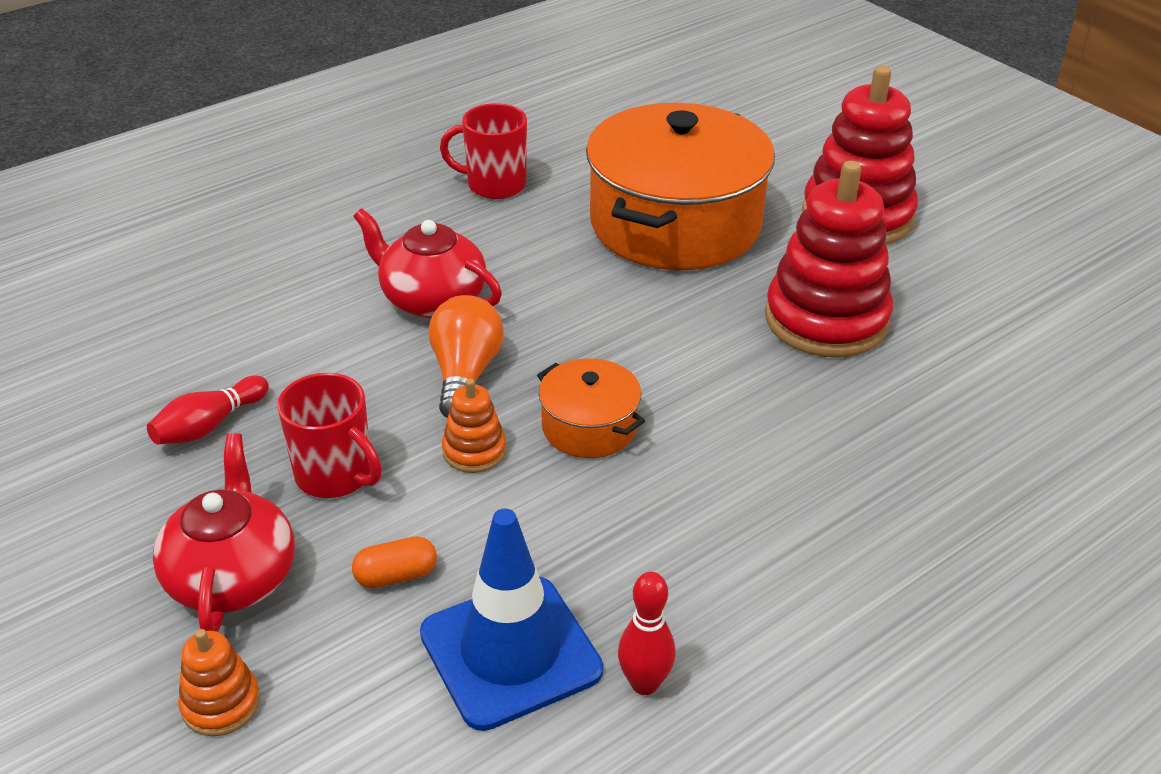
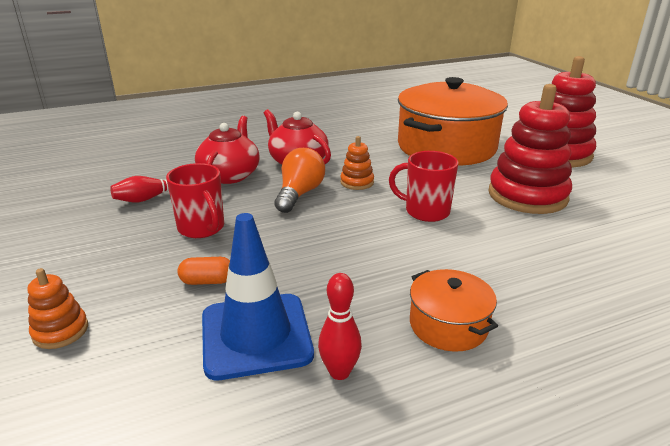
camera: 15 degrees right, 10 degrees down
red teapot [153,433,295,632] -> red teapot moved to [195,116,259,184]
red mug [440,103,527,199] -> red mug moved to [389,151,459,222]
orange stacking toy [442,378,506,473] -> orange stacking toy moved to [340,136,374,190]
orange pot [537,358,645,458] -> orange pot moved to [410,269,498,351]

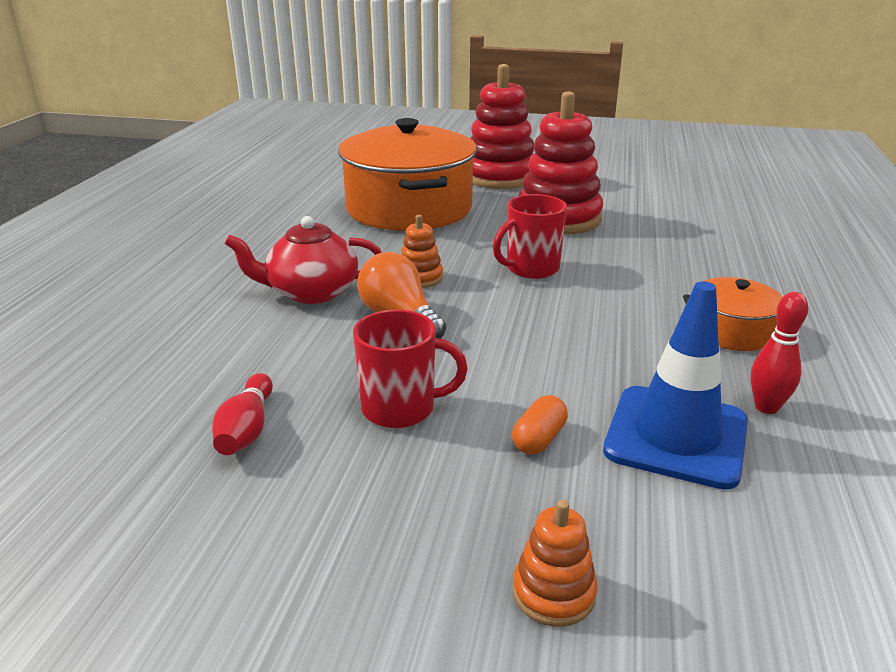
camera: 55 degrees left, 0 degrees up
red teapot [195,116,259,184] -> none

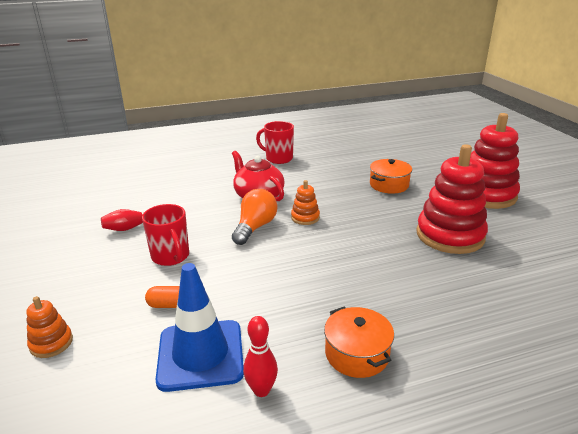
camera: 60 degrees right, 0 degrees up
orange pot [338,118,477,231] -> orange pot [370,159,412,194], size x0.46
red mug [493,194,567,279] -> red mug moved to [256,121,294,164]

